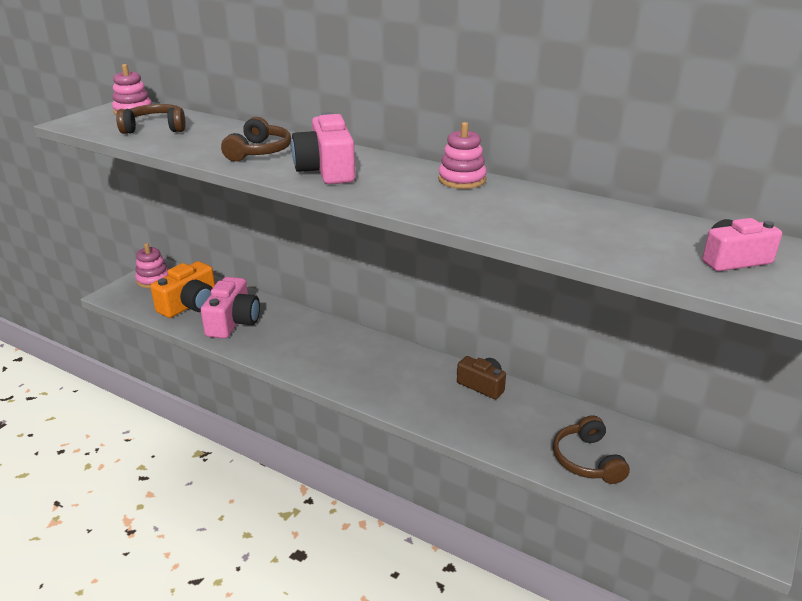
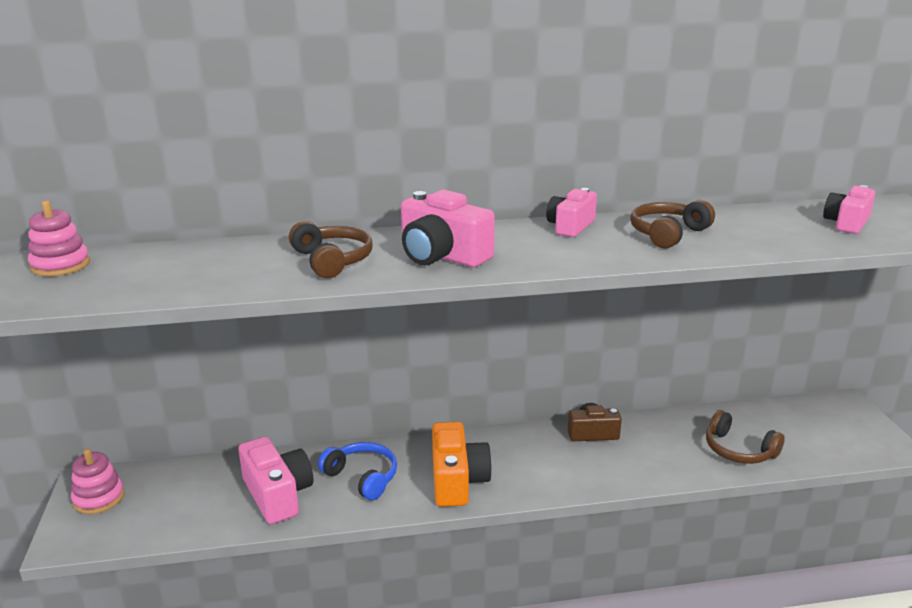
camera: 40 degrees left, 5 degrees down
brown headphones [116,104,185,134] -> brown headphones moved to [630,200,715,249]
orange camera [150,261,215,318] -> orange camera moved to [432,422,492,507]
pink stacking toy [438,122,487,189] -> pink camera [546,188,597,237]
none -> blue headphones [318,442,397,500]

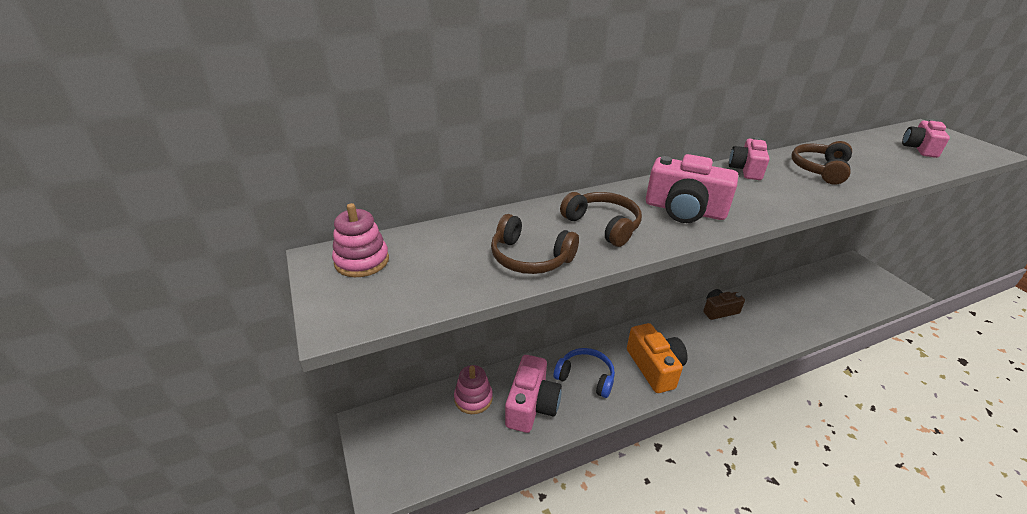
camera: 15 degrees left, 10 degrees up
pink stacking toy [71,448,125,514] -> pink stacking toy moved to [454,365,493,414]
pink camera [238,437,313,524] -> pink camera turned 60 degrees clockwise [505,355,562,433]
brown headphones [706,410,785,464] -> brown headphones moved to [491,214,579,274]

